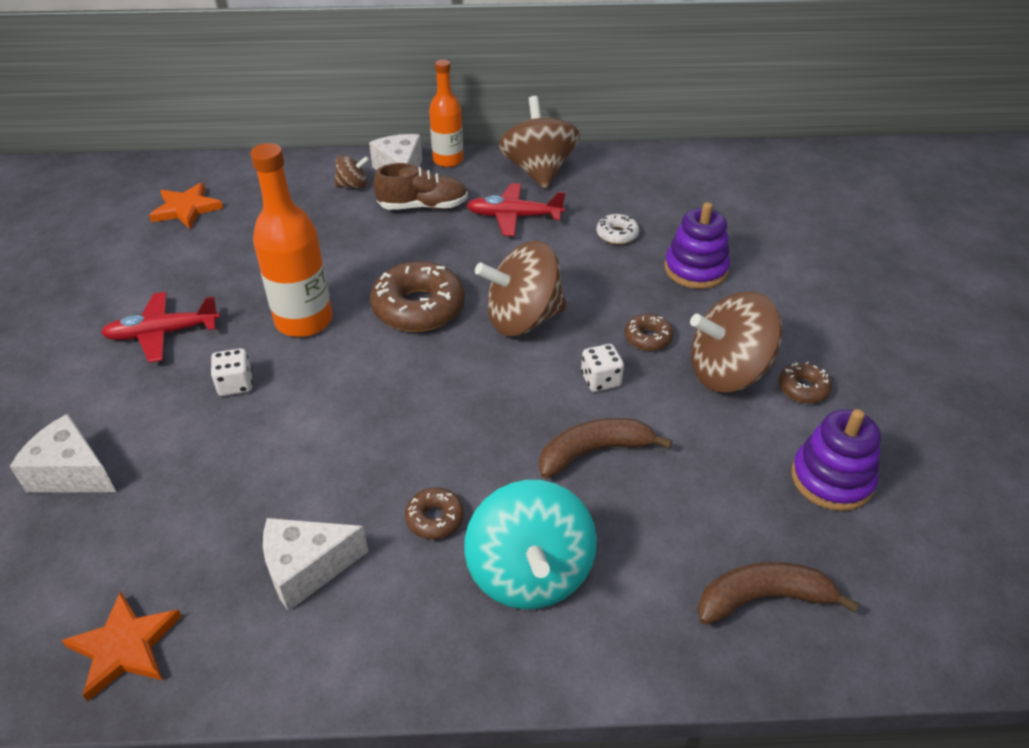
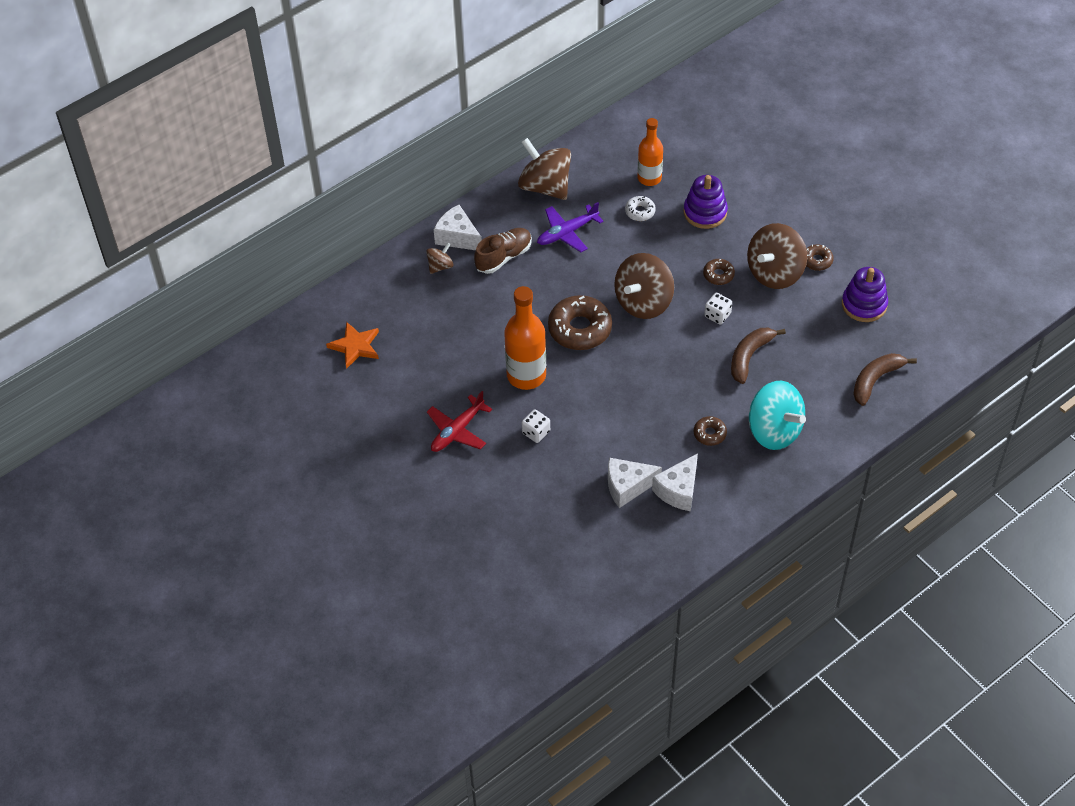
camera: 35 degrees left, 10 degrees up
white cheese [10,414,116,493] -> white cheese moved to [608,458,662,508]
orange star [61,591,182,702] -> none
orange bottle [429,60,463,167] -> orange bottle moved to [638,118,663,186]
red plane [466,183,565,236] -> purple plane [537,202,604,252]

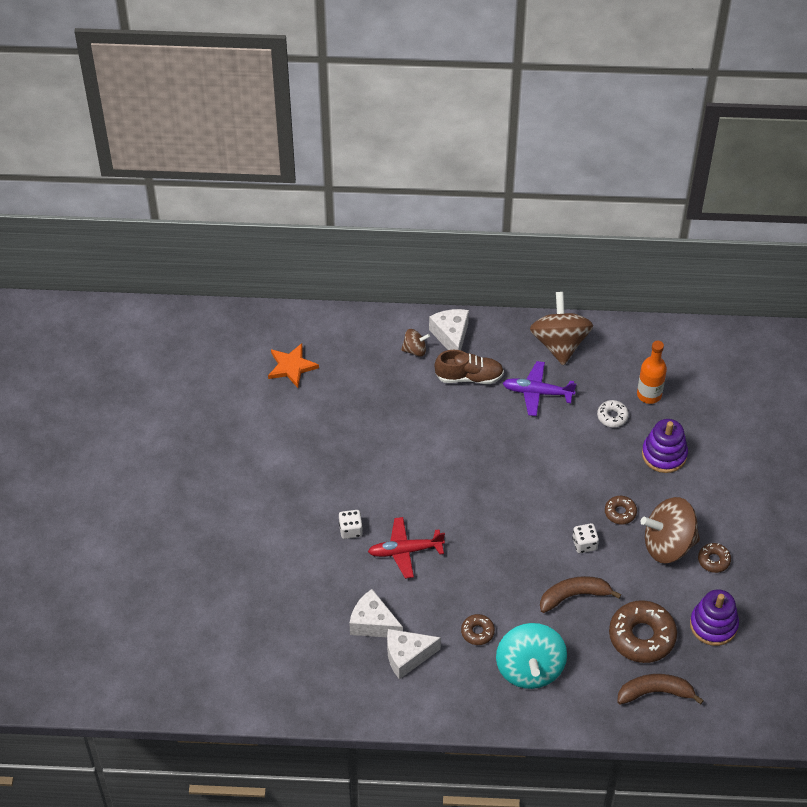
camera: 40 degrees right, 0 degrees up
red plane [427,391,492,452] -> red plane moved to [368,517,445,579]
orange bottle [504,286,546,390] -> none
brown donut [548,295,612,350] -> brown donut moved to [609,600,677,663]
brown spinning top [614,253,674,319] -> none

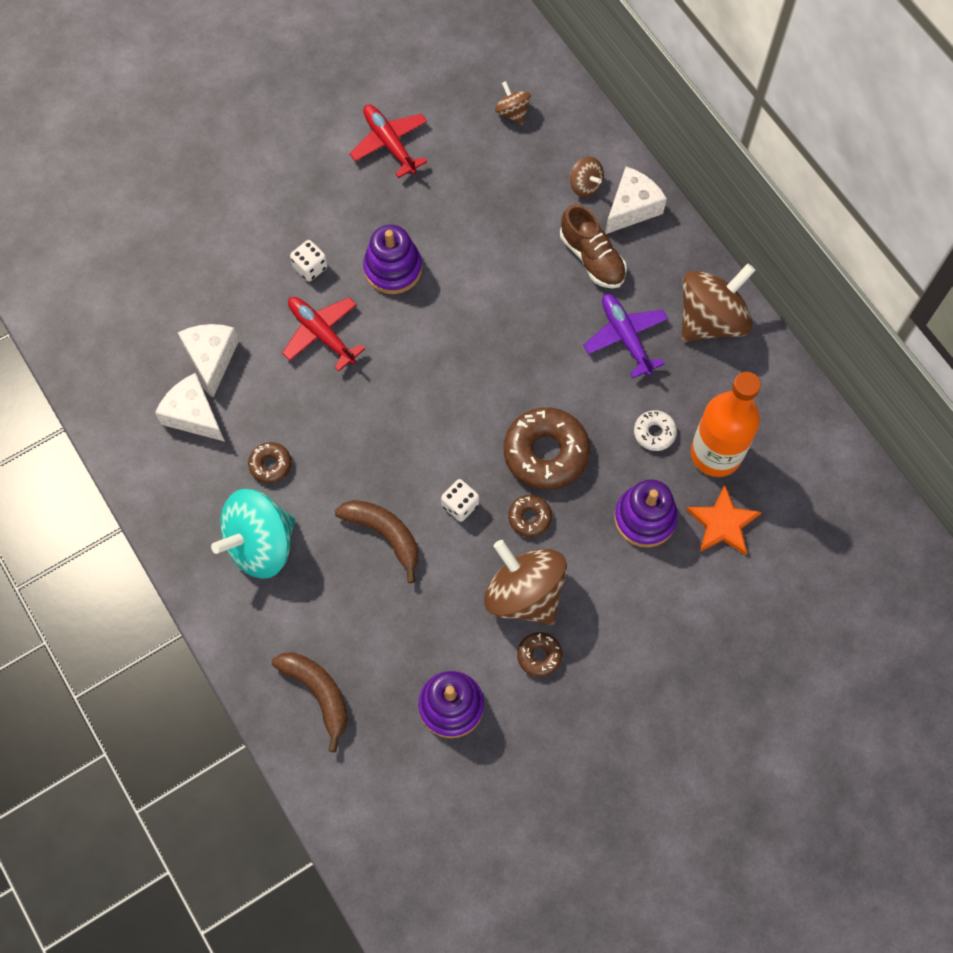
camera: 55 degrees right, 15 degrees up
orange star [268,343,319,388] -> orange star moved to [686,485,762,555]
brown donut [609,600,677,663] -> brown donut moved to [504,407,590,490]
orange bottle [637,341,667,404] -> orange bottle [691,372,761,477], size x1.51
none -> red plane [349,105,427,178]
none -> purple stacking toy [363,225,422,294]
none -> brown spinning top [495,81,531,125]

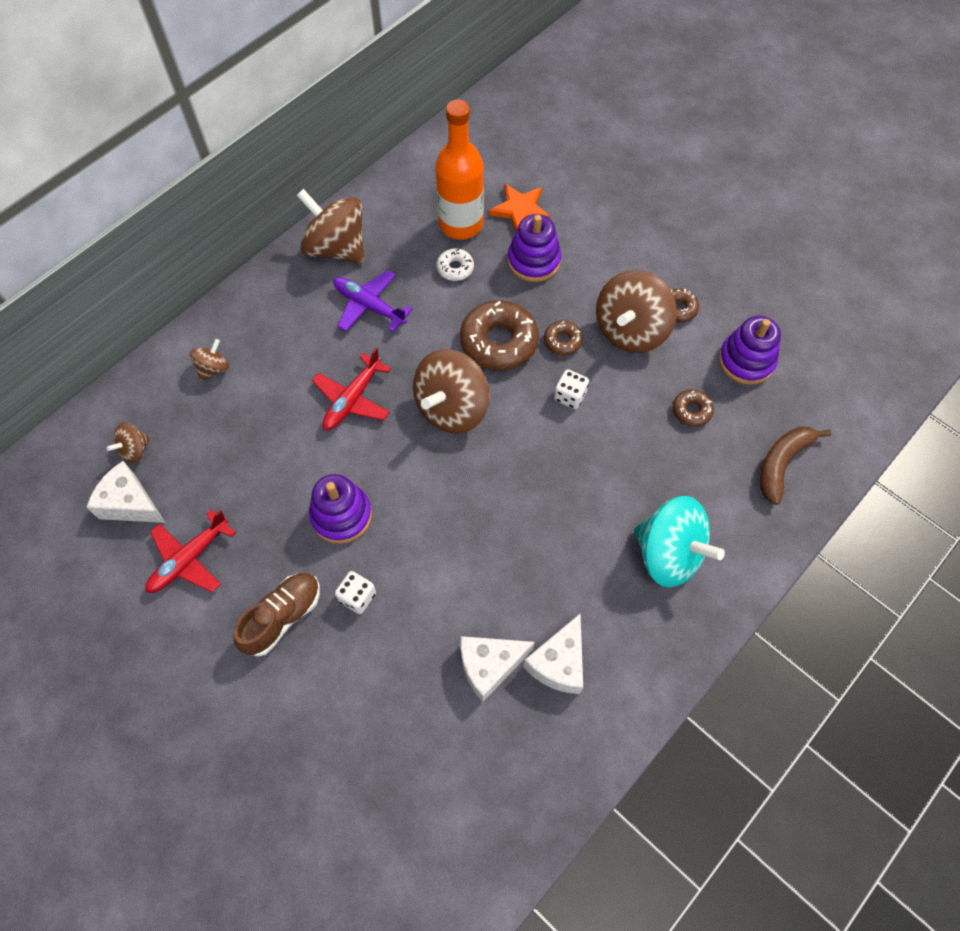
camera: 105 degrees left, 5 degrees down
brown donut [248,442,292,484] -> brown donut moved to [673,390,714,427]
red plane [282,297,365,372] -> red plane moved to [312,348,391,430]
brown banana [335,500,419,583] -> none
brown shoe [560,204,627,289] -> brown shoe moved to [233,573,320,657]
purple plane [583,294,668,378] -> purple plane turned 75 degrees clockwise [333,270,413,332]
white cheese [605,166,667,234] -> white cheese moved to [86,461,165,523]
none -> brown spinning top [413,349,490,433]

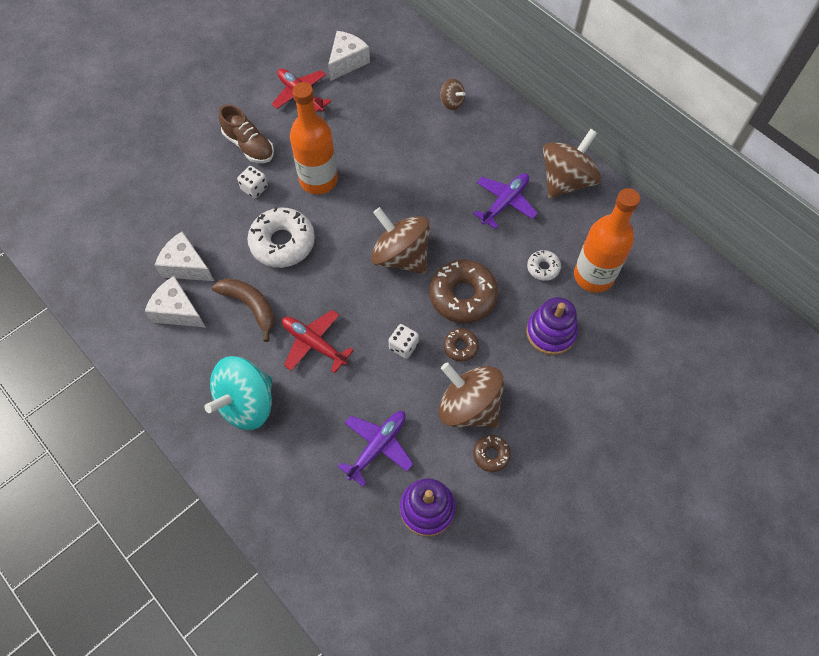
camera: 95 degrees right, 0 degrees up
brown spinning top [107,423,150,463] -> none
purple stacking toy [309,474,372,544] -> orange bottle [290,82,338,194]
red plane [312,348,391,430] -> red plane moved to [282,310,354,373]
white cheese [461,636,535,702] -> white cheese turned 45 degrees counterclockwise [155,232,214,281]
orange star [489,184,550,232] -> none
brown donut [673,390,714,427] -> purple plane [338,411,413,487]
brown banana [760,427,831,505] -> brown banana moved to [212,278,275,342]
none -> white donut [247,207,315,268]

